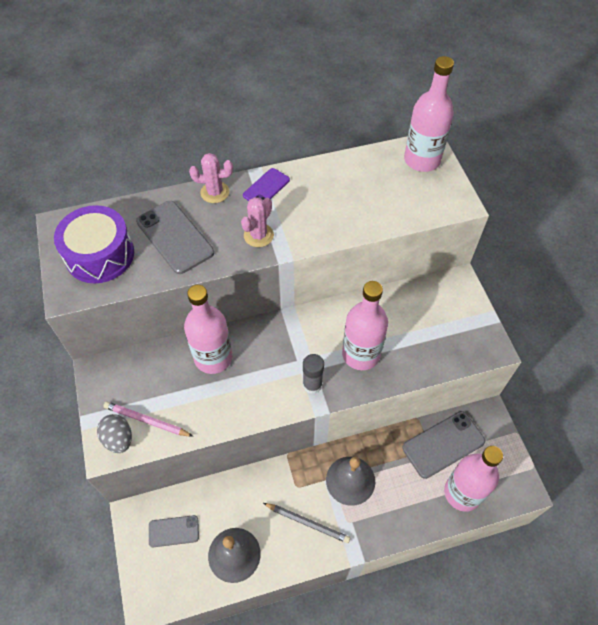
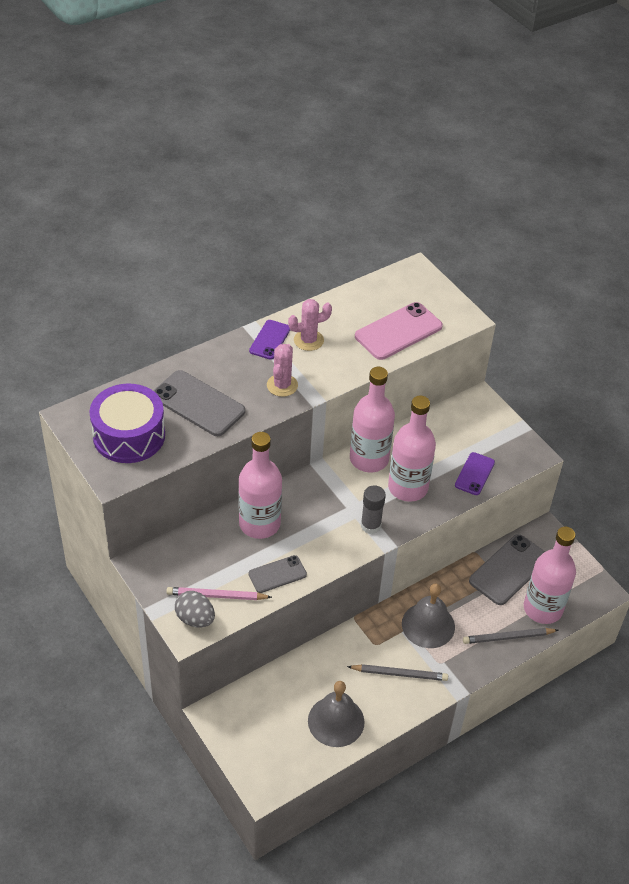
camera: 20 degrees left, 10 degrees down
grey phone [149,515,199,547] -> grey phone moved to [248,555,307,593]
pink cactus [189,153,233,203] -> pink cactus moved to [288,299,332,351]
pink bottle [404,56,454,172] -> pink bottle moved to [350,367,395,472]
none -> pink phone [355,302,443,360]
none -> purple phone [455,452,495,495]
none -> grey pencil [463,628,558,644]

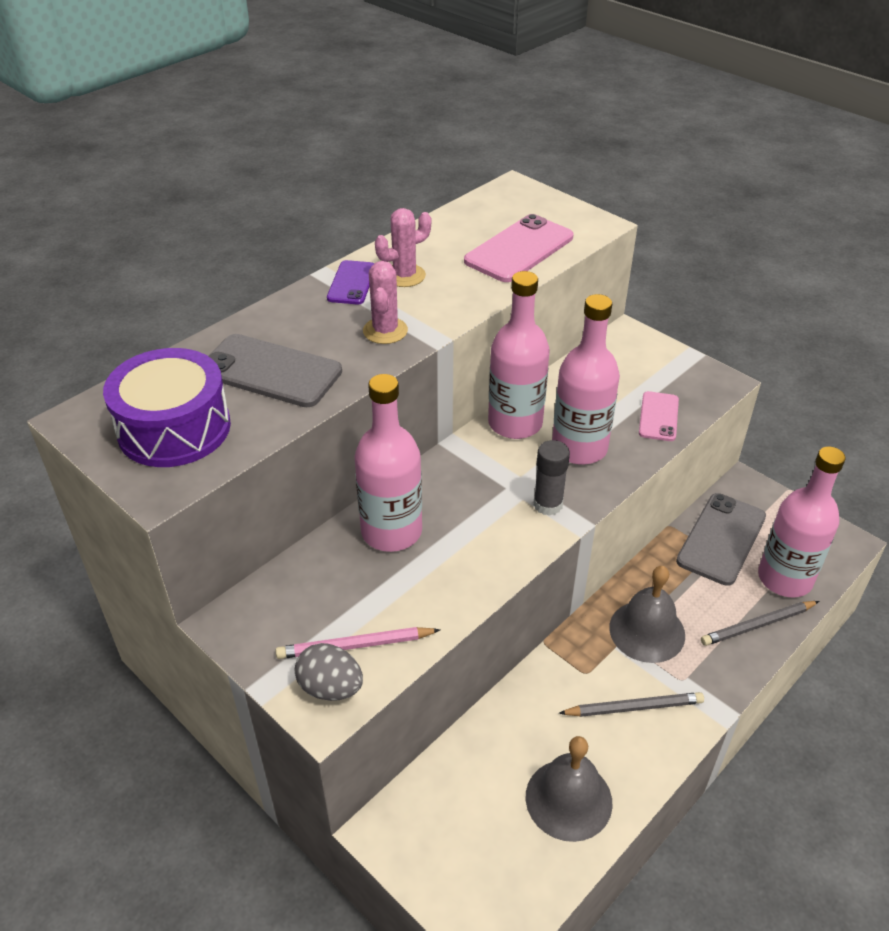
camera: 10 degrees left, 5 degrees down
grey phone [248,555,307,593] -> none
purple phone [455,452,495,495] -> pink phone [639,391,679,441]

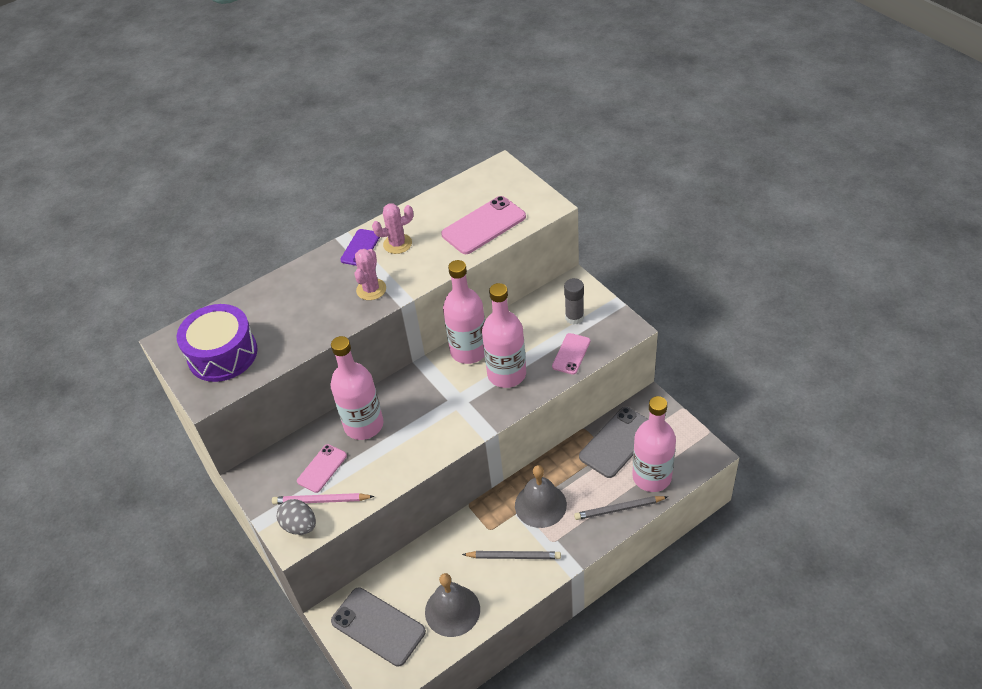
camera: 15 degrees right, 5 degrees up
grey phone [209,334,342,407] -> grey phone moved to [331,587,426,666]
grey glue stick [533,440,570,516] -> grey glue stick moved to [564,278,584,325]
none -> pink phone [297,444,347,493]

